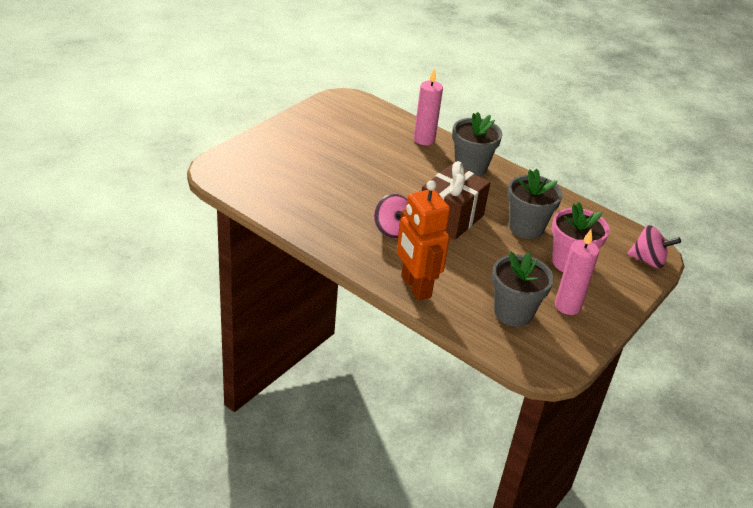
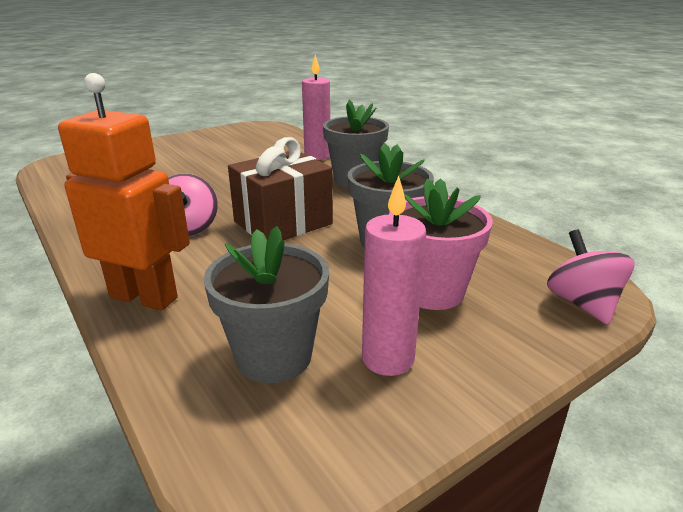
camera: 20 degrees right, 10 degrees down
orange robot [397,180,450,301] -> orange robot turned 120 degrees clockwise [58,73,190,310]
pink spinning top [627,225,681,269] -> pink spinning top turned 135 degrees counterclockwise [547,230,634,325]

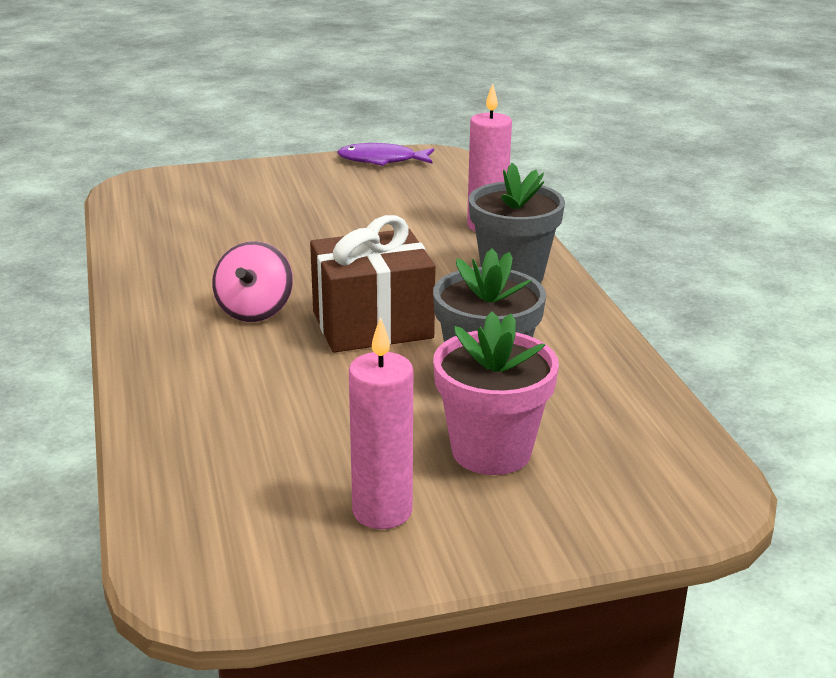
camera: 20 degrees right, 0 degrees up
orange robot [58,73,190,310] -> none
grey flower pot [203,226,329,383] -> none
pink spinning top [547,230,634,325] -> none
none -> purple fish [337,143,434,166]

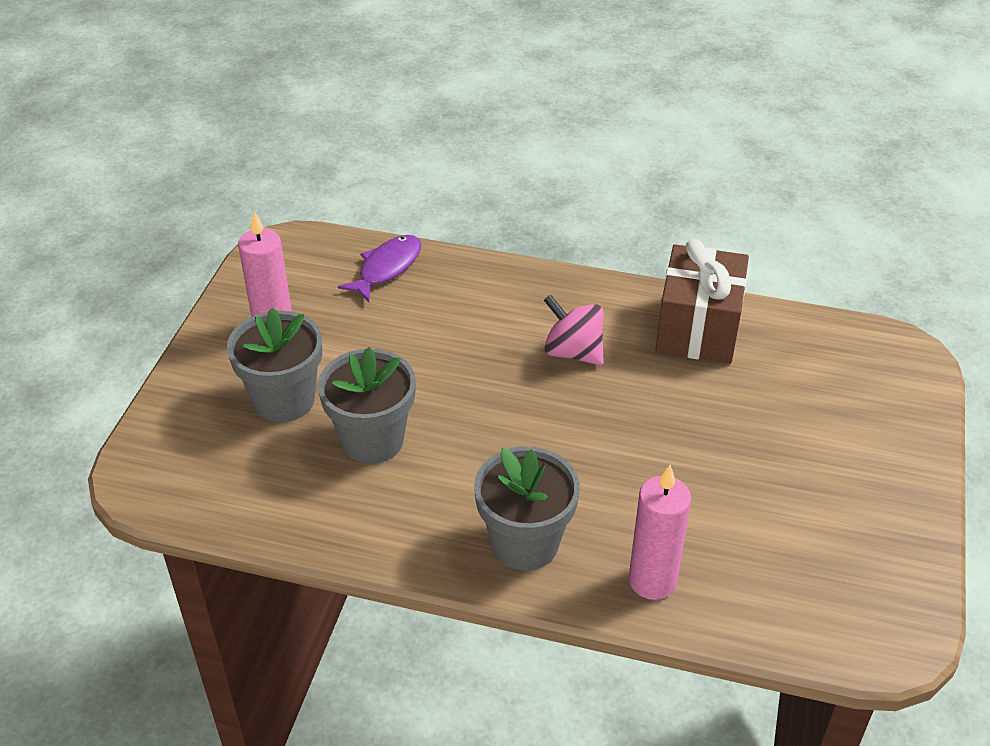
camera: 120 degrees right, 15 degrees up
brown gift [310,215,436,353] -> brown gift moved to [655,239,749,364]
purple fish [337,143,434,166] -> purple fish moved to [338,235,421,302]
pink flower pot [433,311,559,475] -> grey flower pot [227,307,322,422]

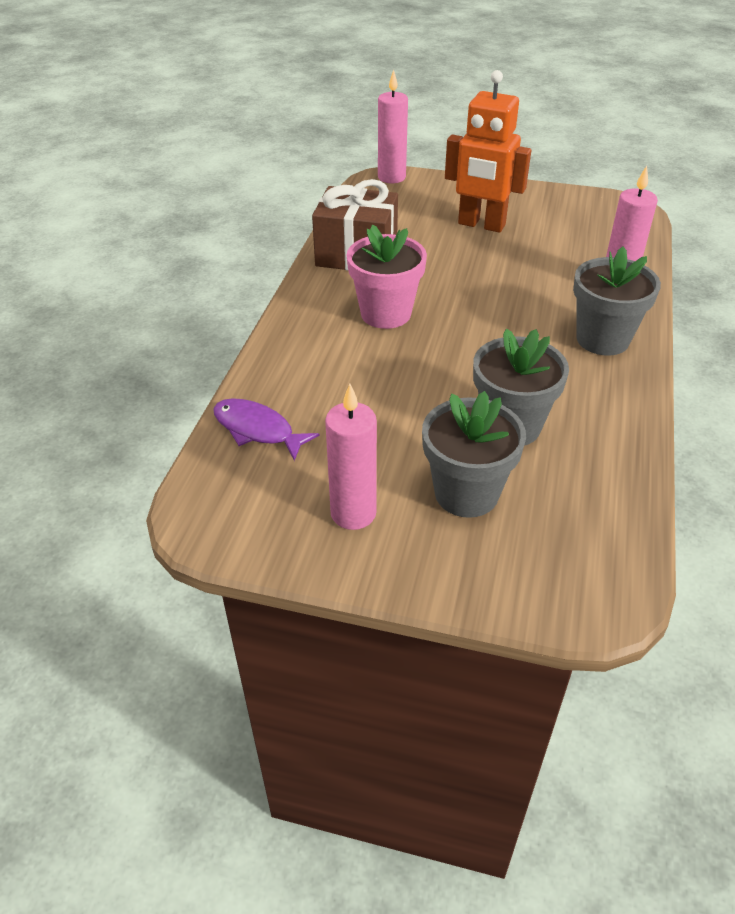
camera: 90 degrees left, 0 degrees up
pink spinning top [544,295,604,365] -> pink flower pot [347,225,427,329]
none -> pink candle [378,69,408,183]
none -> orange robot [445,70,531,233]

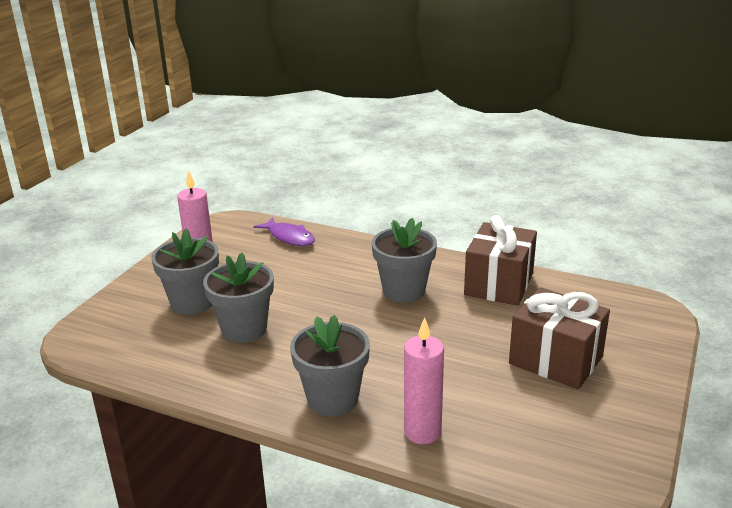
camera: 100 degrees right, 15 degrees down
purple fish [213,398,320,461] -> purple fish turned 90 degrees clockwise [253,217,315,246]
pink flower pot [347,225,427,329] -> grey flower pot [372,218,437,303]
pink candle [378,69,408,183] -> none
orange robot [445,70,531,233] -> brown gift [509,287,610,389]

